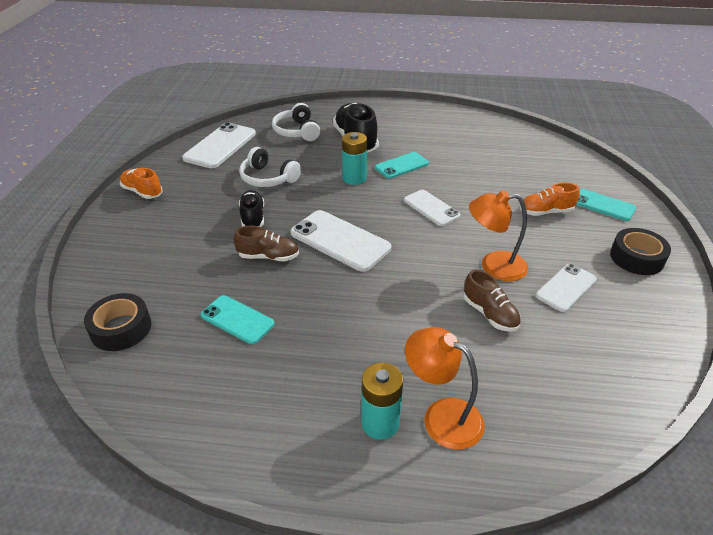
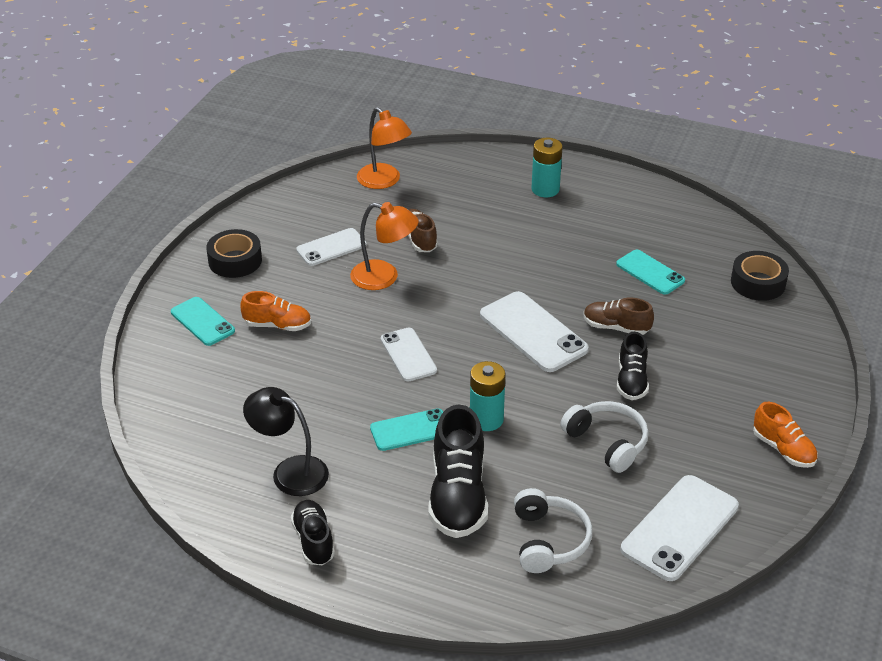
camera: 165 degrees left, 0 degrees up
orange lamp [405,327,485,450] -> orange lamp moved to [357,107,412,189]
none -> black lamp [243,387,329,496]
none -> black shoe [291,500,335,565]

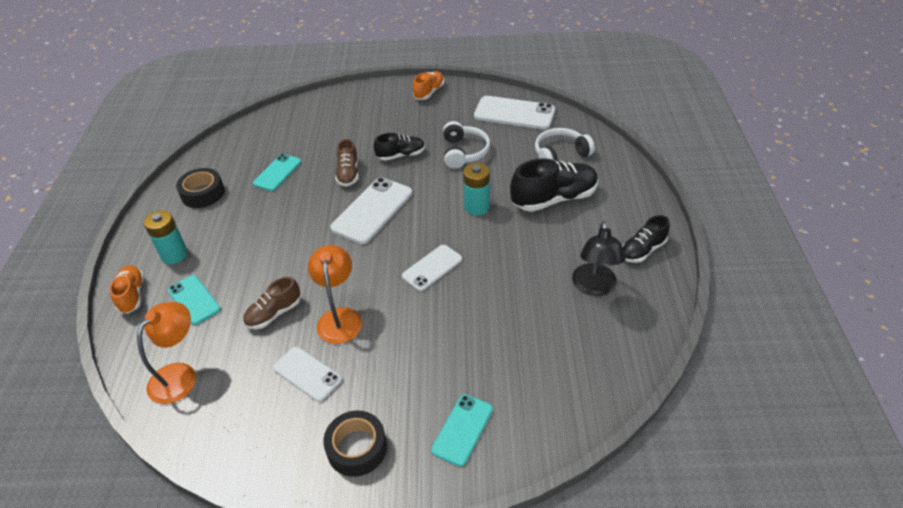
camera: 110 degrees left, 5 degrees up
orange shoe [240,291,311,331] -> orange shoe moved to [110,265,144,314]
turquoise phone [370,409,443,451] -> turquoise phone moved to [168,275,221,325]
white headphones [560,401,649,473] -> white headphones turned 150 degrees clockwise [443,121,490,169]
black tape [731,251,789,301] -> black tape moved to [176,168,225,208]

